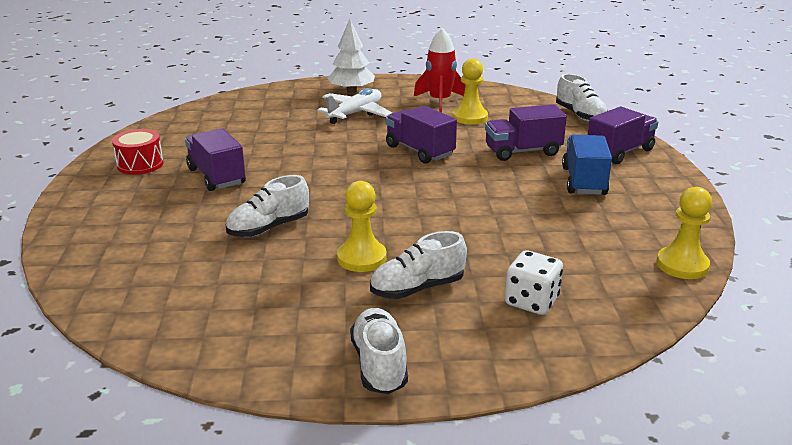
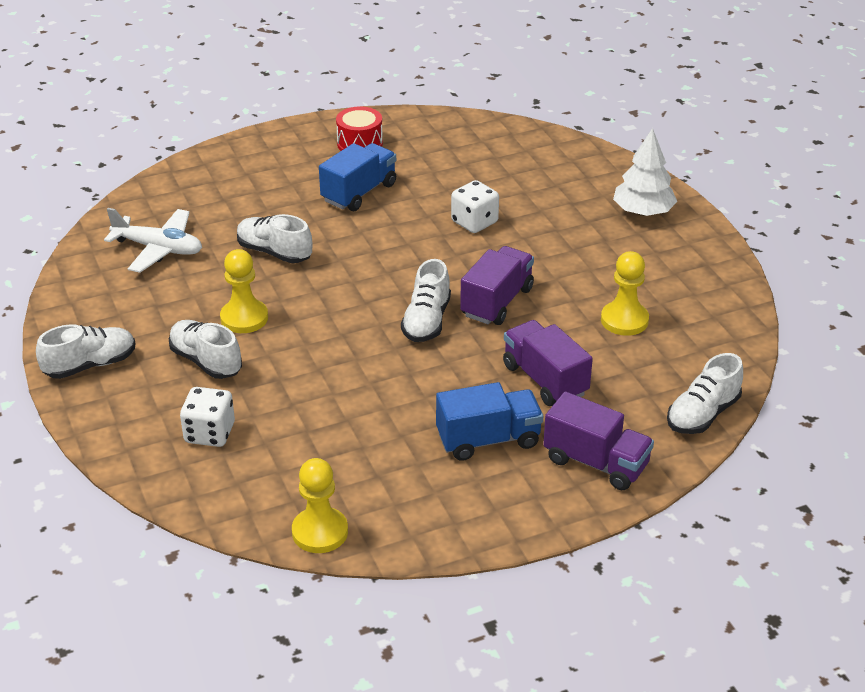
camera: 70 degrees right, 10 degrees up
purple truck [185,128,246,191] -> blue truck [319,143,396,211]
white plane [317,88,392,124] -> white plane moved to [104,208,202,273]
red rocket [414,28,465,113] -> none
none -> white shoe [401,259,451,342]
none -> white dice [451,180,499,233]

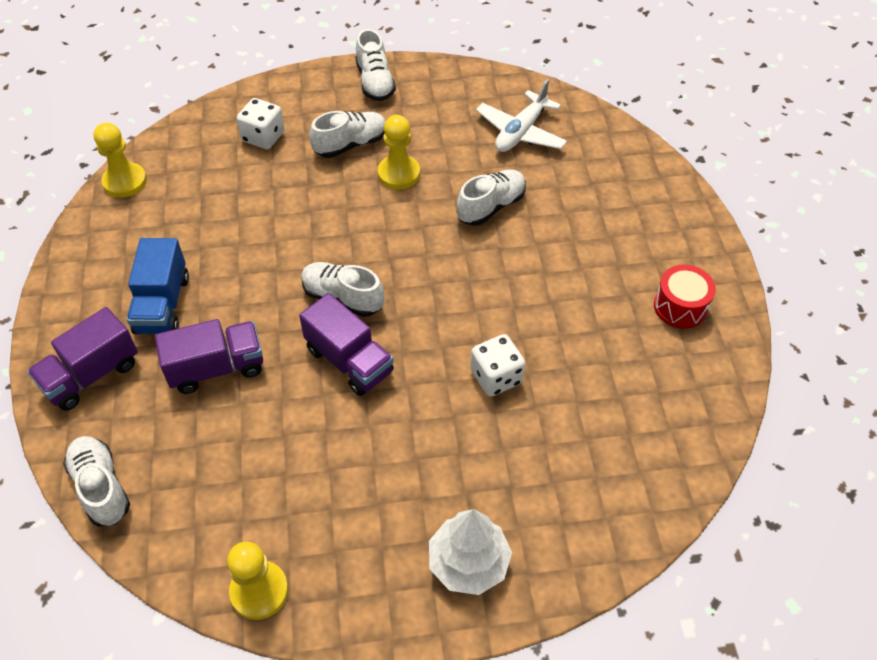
camera: 105 degrees right, 15 degrees up
blue truck [319,143,396,211] -> none
yellow pawn [601,251,649,336] -> yellow pawn moved to [227,542,288,620]

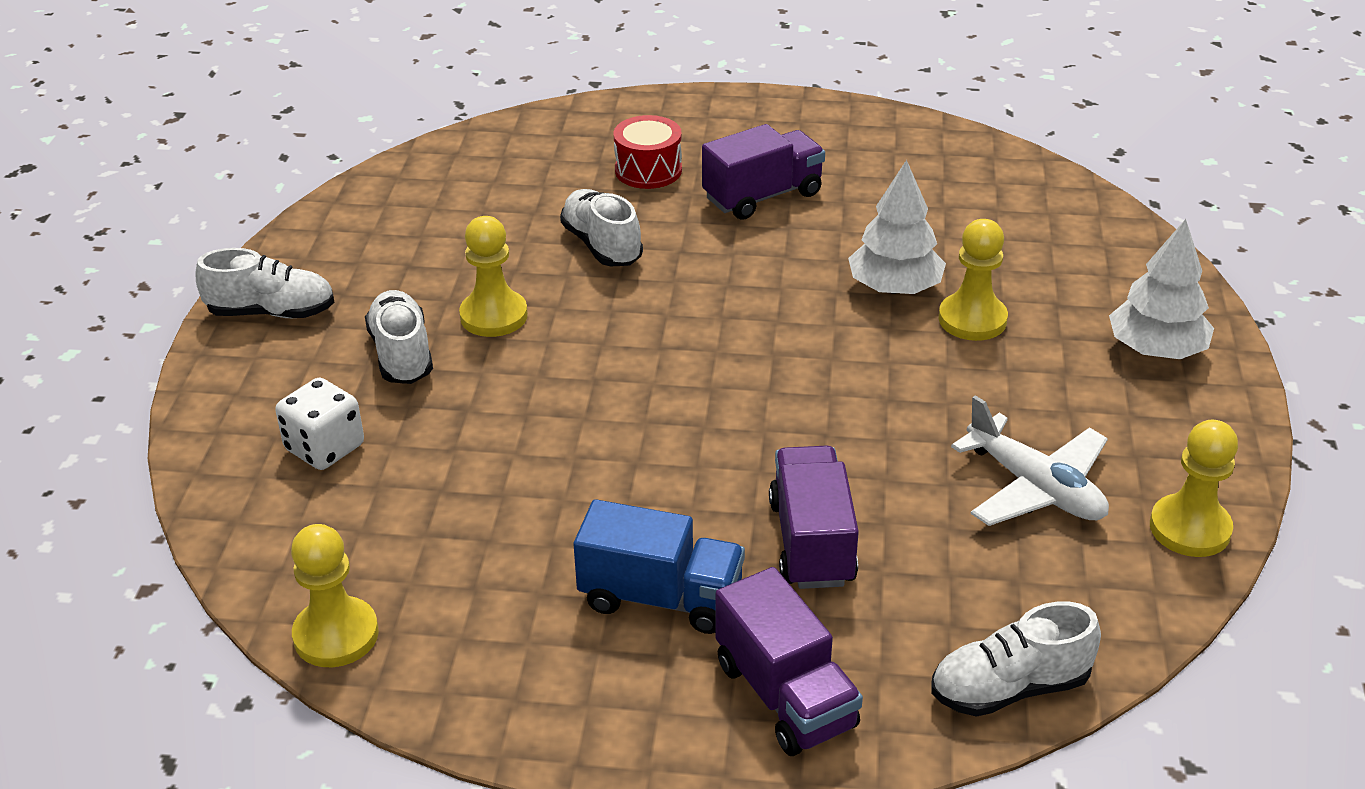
camera: 75 degrees left, 15 degrees down
purple truck [299,293,394,396] -> purple truck moved to [702,124,825,220]
white shoe [301,262,385,317] -> none
white dice [470,334,525,397] -> white tree [848,160,946,294]
white plane [476,79,567,152] -> white plane moved to [951,395,1109,526]
red drum [654,265,716,329] -> red drum moved to [614,115,682,189]
none -> yellow pawn [939,219,1008,341]

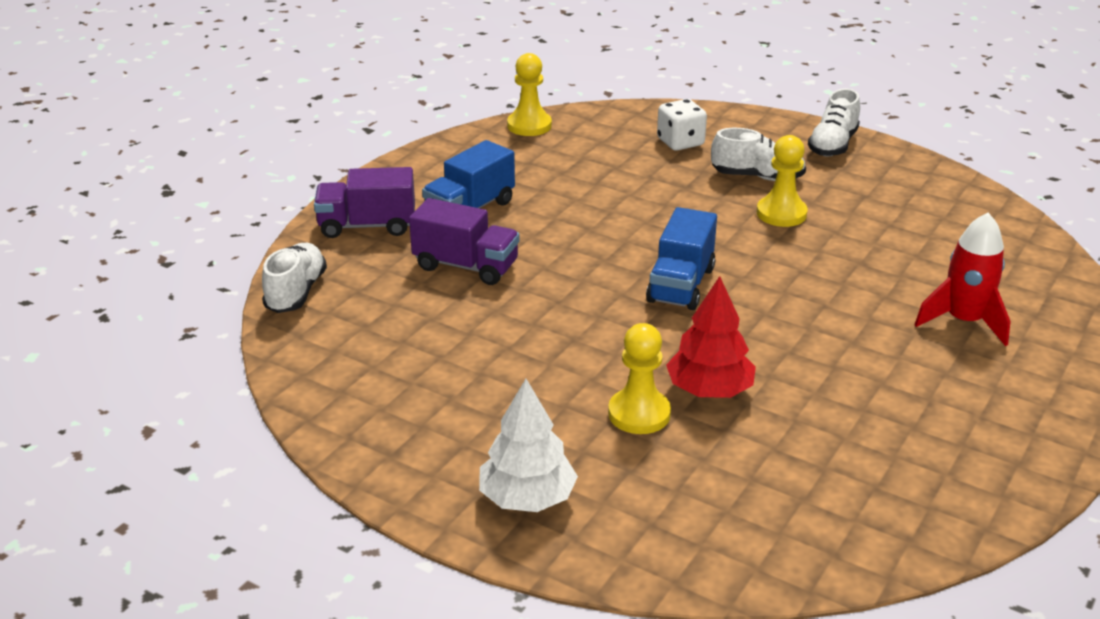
camera: 115 degrees right, 5 degrees down
white shoe [560,189,643,267] -> none
red drum [614,115,682,189] -> red rocket [914,213,1011,346]
purple truck [702,124,825,220] -> none
white tree [848,160,946,294] -> red tree [666,276,756,398]
white plane [951,395,1109,526] -> none
yellow pawn [1150,420,1238,557] -> none
none -> blue truck [646,207,717,310]

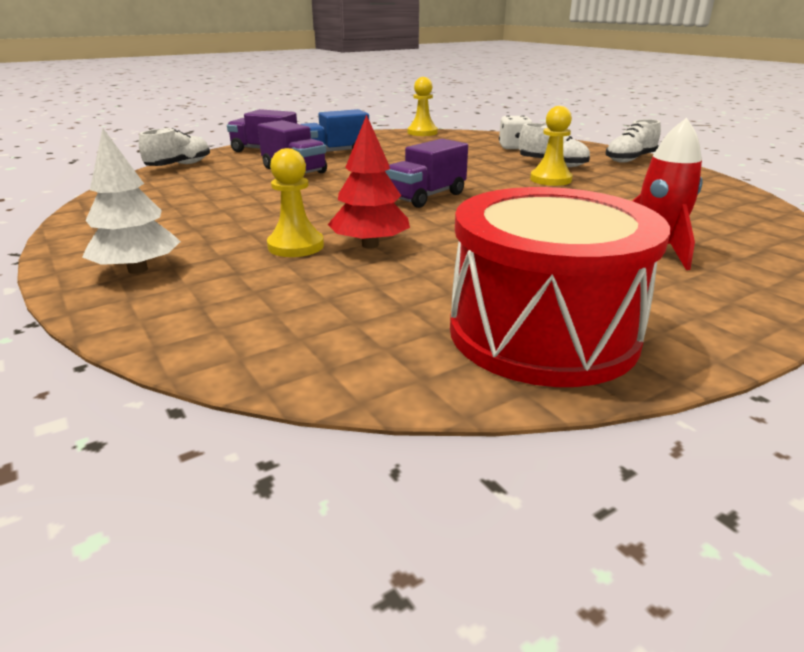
camera: 25 degrees right, 5 degrees down
blue truck [646,207,717,310] -> purple truck [385,139,468,208]
none -> red drum [450,187,670,387]

